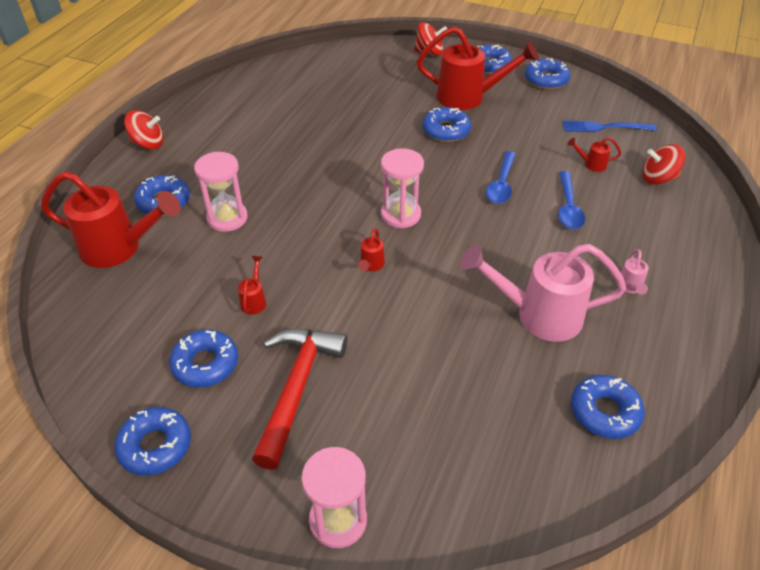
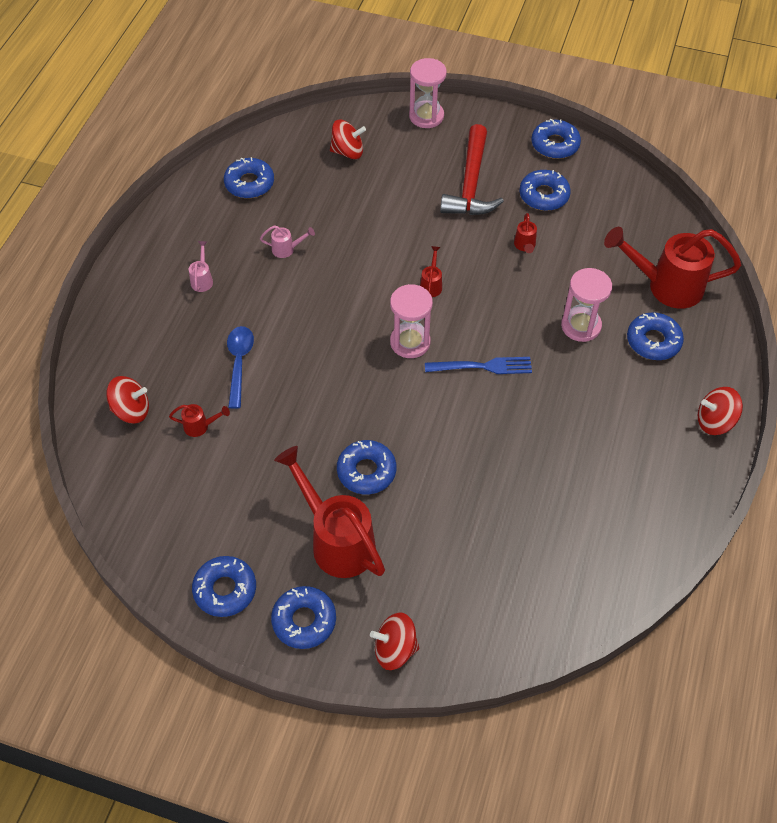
camera: 175 degrees right, 10 degrees up
red watering can [417,26,539,110] -> red watering can turned 45 degrees clockwise [274,446,385,578]
pink watering can [460,244,627,342] -> pink watering can [260,225,315,258], size x0.42
blue spoon [486,151,516,204] -> none
blue fork [562,121,657,132] -> blue fork moved to [425,357,532,374]
none -> red spinning top [330,120,366,159]

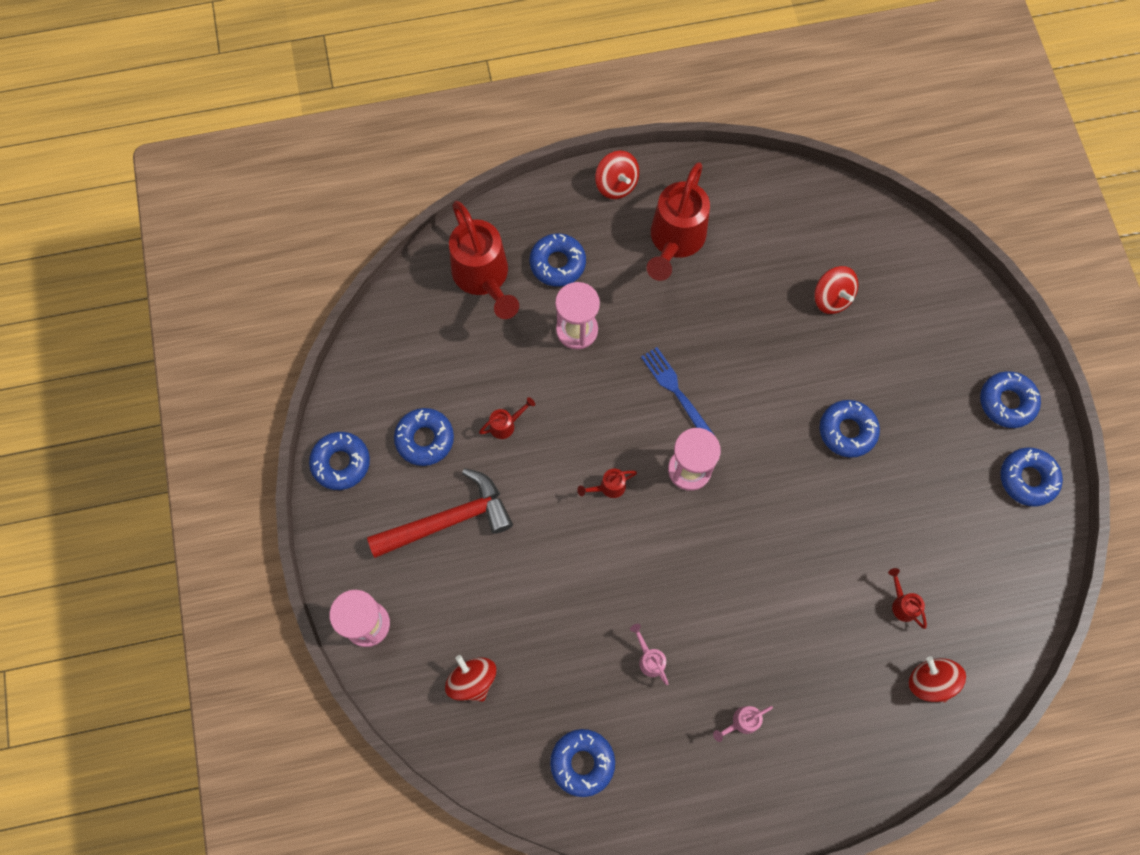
camera: 120 degrees left, 15 degrees up
blue spoon [227,326,254,409] -> none
red watering can [274,446,385,578] -> red watering can moved to [647,162,710,281]
red spinning top [370,612,419,670] -> red spinning top moved to [814,266,858,314]

